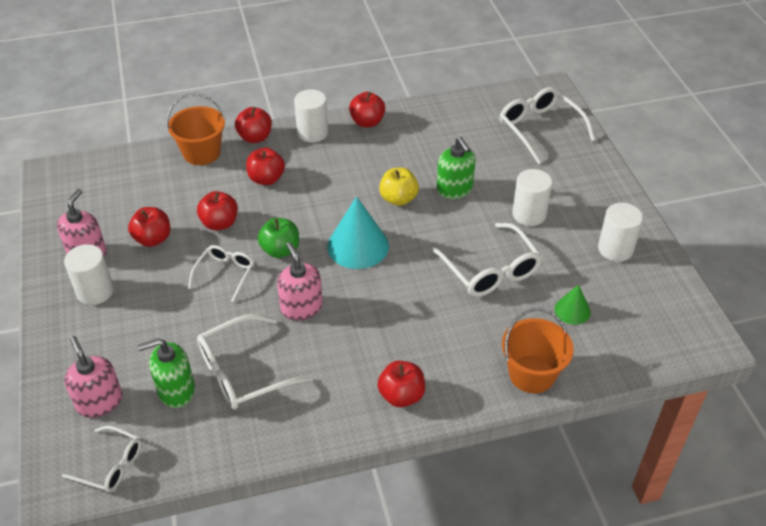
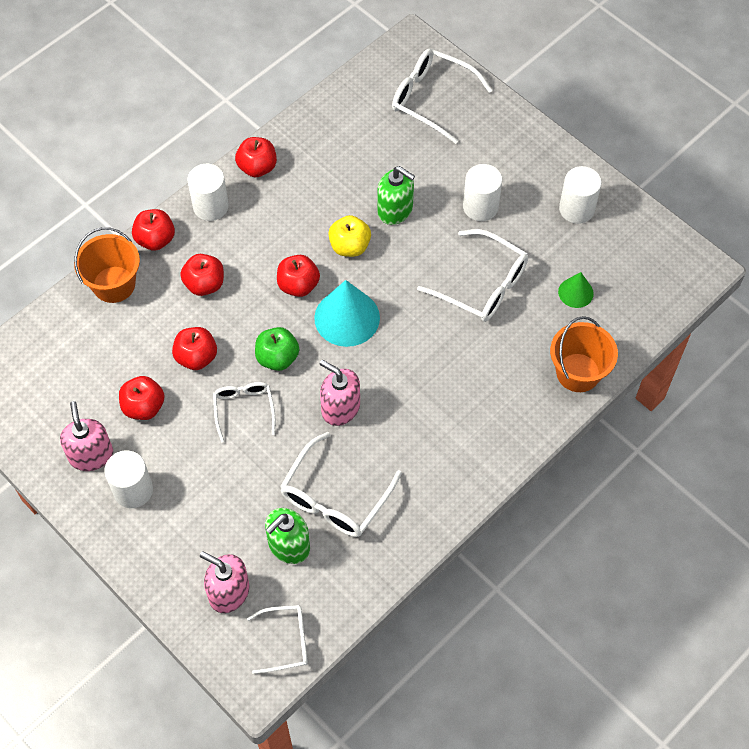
camera: 30 degrees left, 15 degrees up
red apple [377,361,425,407] -> red apple moved to [277,255,320,297]

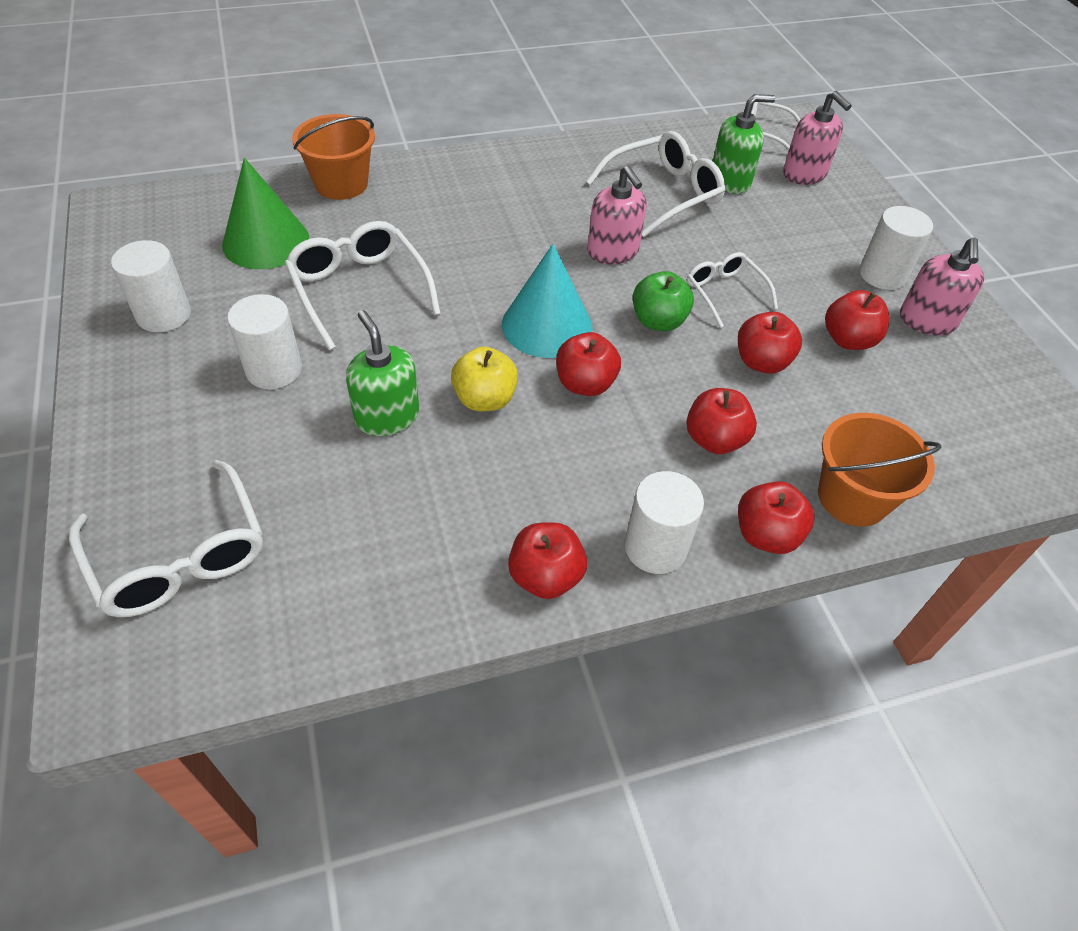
camera: 155 degrees left, 10 degrees down
white glasses [213,382,276,442] -> white glasses turned 135 degrees clockwise [687,252,778,328]
green cone [558,272,594,308] -> green cone [222,158,309,269], size x1.84

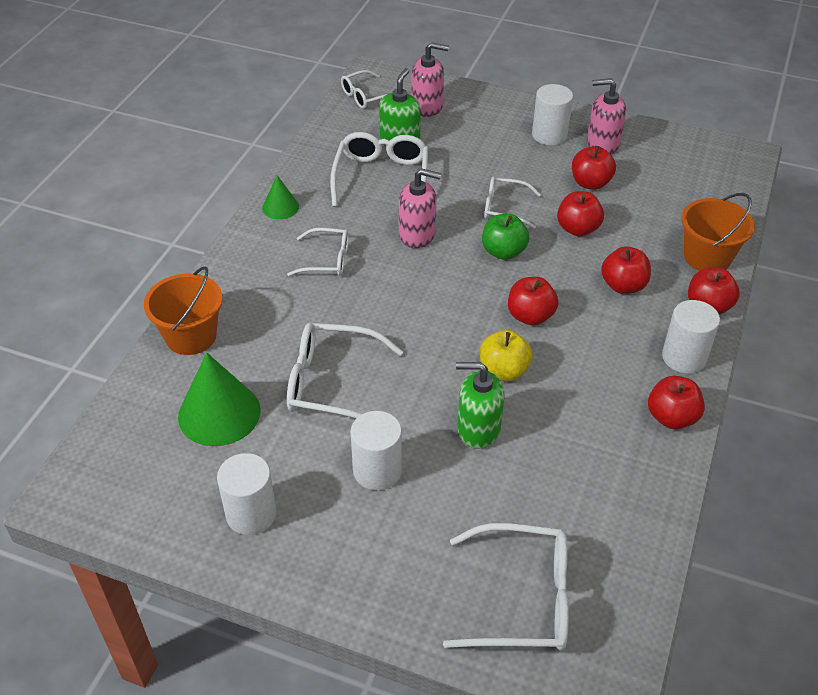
camera: 50 degrees left, 5 degrees down
turquoise cone [502,244,593,358] -> none
pink soap dispenser [900,238,984,335] -> pink soap dispenser turned 135 degrees clockwise [587,78,626,154]
none -> green cone [262,175,299,219]
none -> white glasses [287,228,349,276]

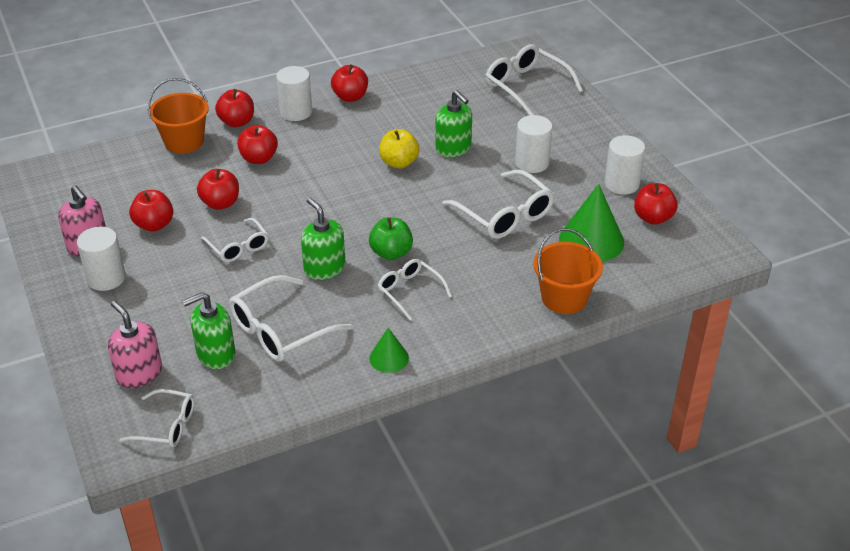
camera: 135 degrees left, 5 degrees down
pink soap dispenser [399,168,441,248] -> green soap dispenser [301,198,345,280]
green apple [482,214,529,260] -> green apple moved to [369,217,413,260]
red apple [508,277,558,326] -> red apple moved to [634,183,678,225]

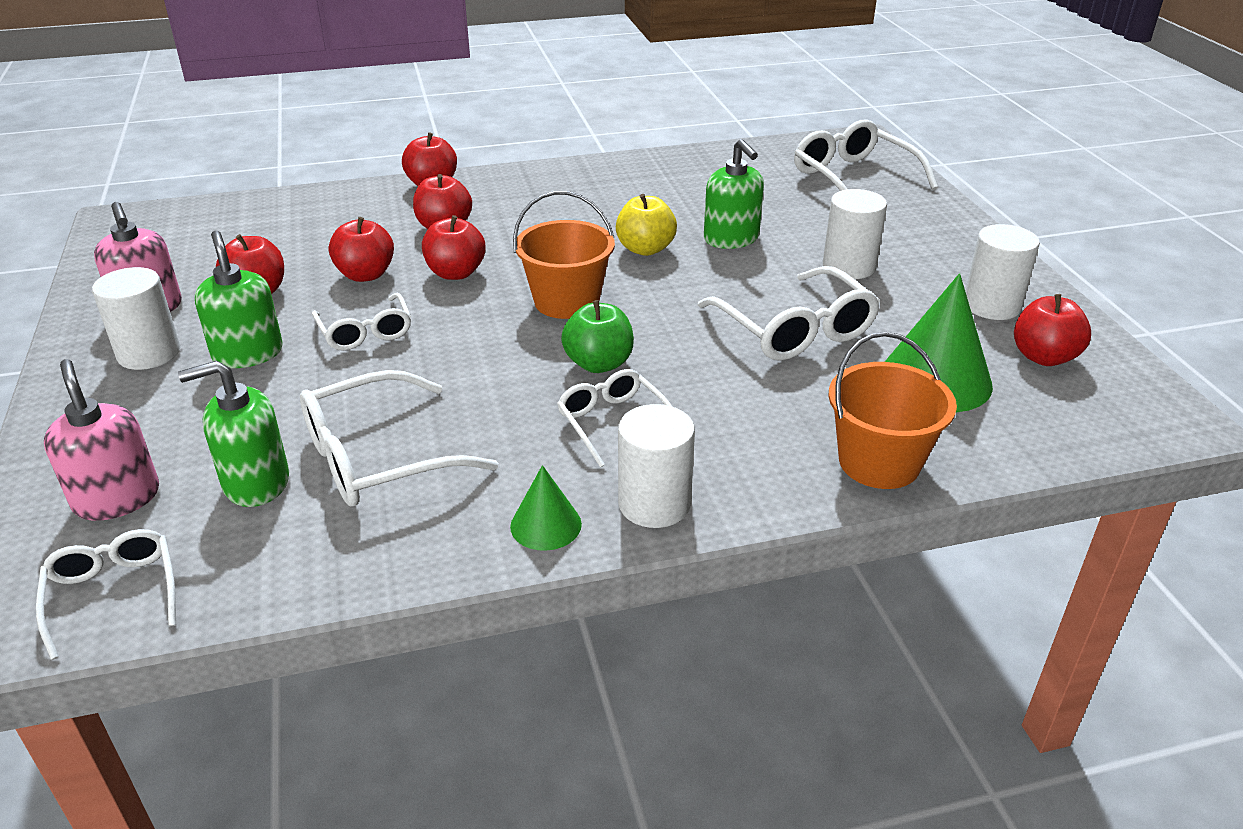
camera: 10 degrees right, 5 degrees down
white glasses [119,389,195,447] -> white glasses turned 135 degrees counterclockwise [36,529,176,660]
orange bucket [148,78,209,153] -> orange bucket moved to [513,191,615,319]
white cylinder [276,66,312,121] -> white cylinder moved to [618,404,695,528]
green soap dispenser [301,198,345,280] -> green soap dispenser moved to [195,231,283,368]
red apple [331,64,368,102] -> red apple moved to [422,215,486,280]

